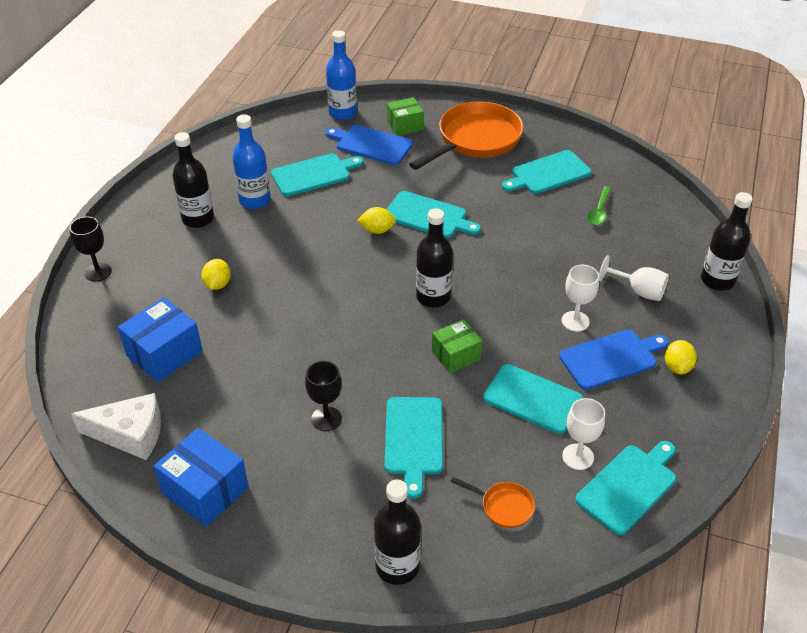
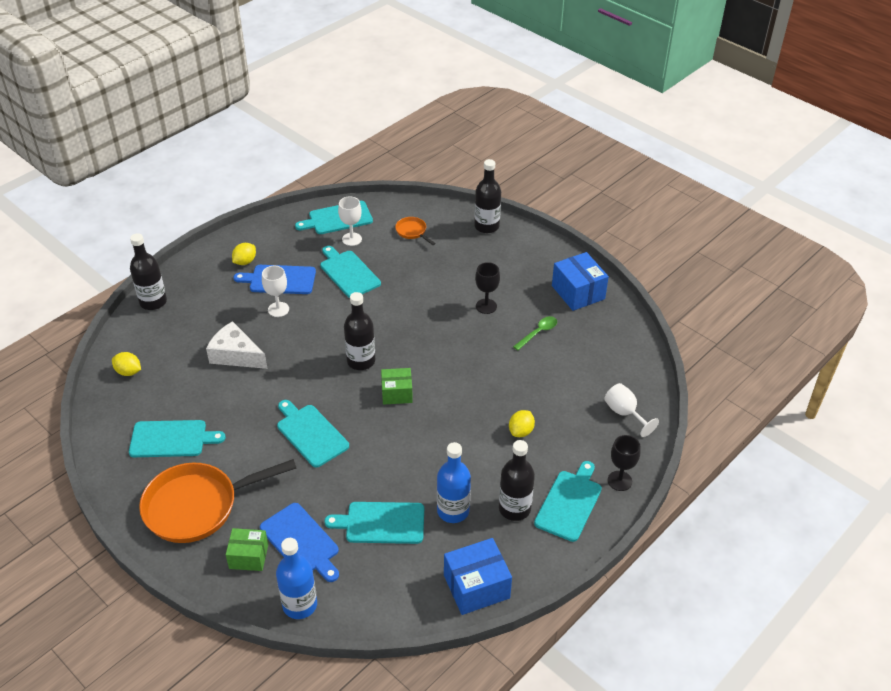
camera: 155 degrees left, 0 degrees up
white cheese [71,393,161,460] -> white cheese moved to [206,321,267,369]
blue box [118,298,203,382] -> blue box moved to [444,538,512,615]
yellow lemon [357,207,396,234] -> yellow lemon moved to [112,352,141,376]
turquoise cutting board [385,397,443,498] -> turquoise cutting board moved to [534,461,602,542]
green box [432,319,482,373] -> green box moved to [381,368,413,405]
green spoon [587,186,612,225] -> green spoon moved to [513,316,557,350]
white goblet [599,255,669,301] -> white goblet moved to [604,383,659,437]

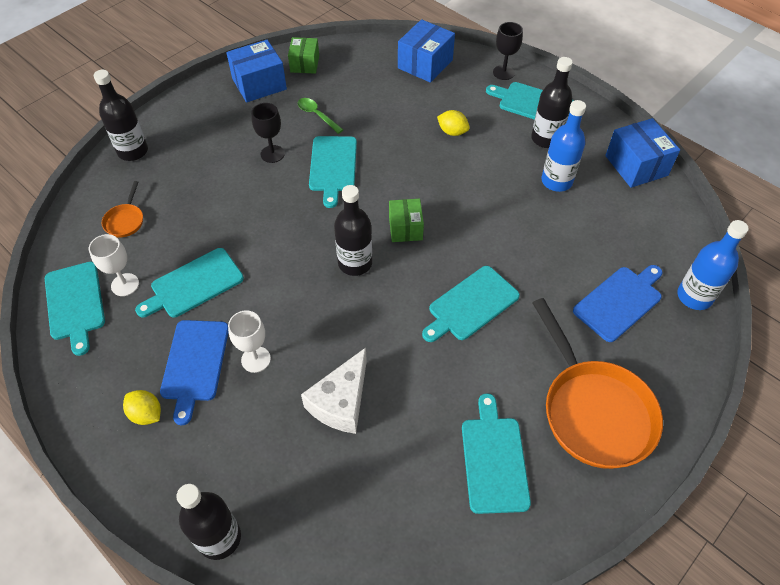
camera: 90 degrees left, 10 degrees up
yellow lemon [112,352,141,376] -> none
green box [226,528,268,571] -> green box moved to [288,37,319,74]
turquoise cutting board [324,502,424,544] -> turquoise cutting board moved to [309,136,357,208]
orange pan [395,217,436,245] -> orange pan turned 45 degrees counterclockwise [102,181,143,237]
white goblet [604,383,659,437] -> blue box [398,19,455,83]

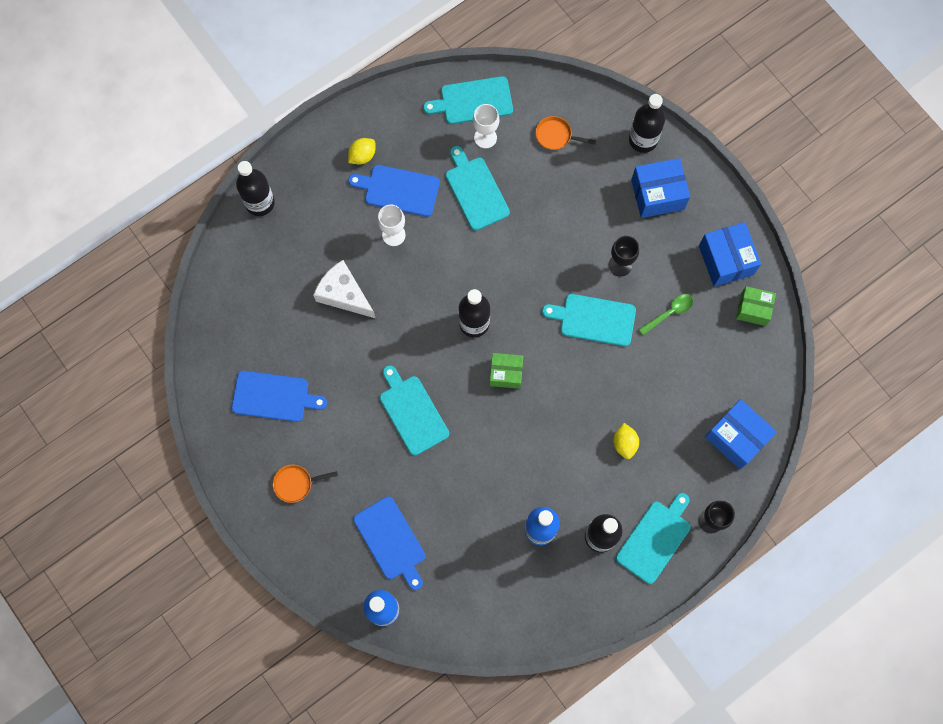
camera: 100 degrees right, 20 degrees up
yellow lemon [437,110,470,136] -> yellow lemon turned 45 degrees counterclockwise [613,423,639,459]
turquoise cutting board [462,393,531,514] -> blue cutting board [231,371,327,422]
orange pan [533,298,663,469] -> orange pan [273,465,338,503], size x0.43
blue box [605,118,680,188] -> blue box moved to [631,158,690,218]

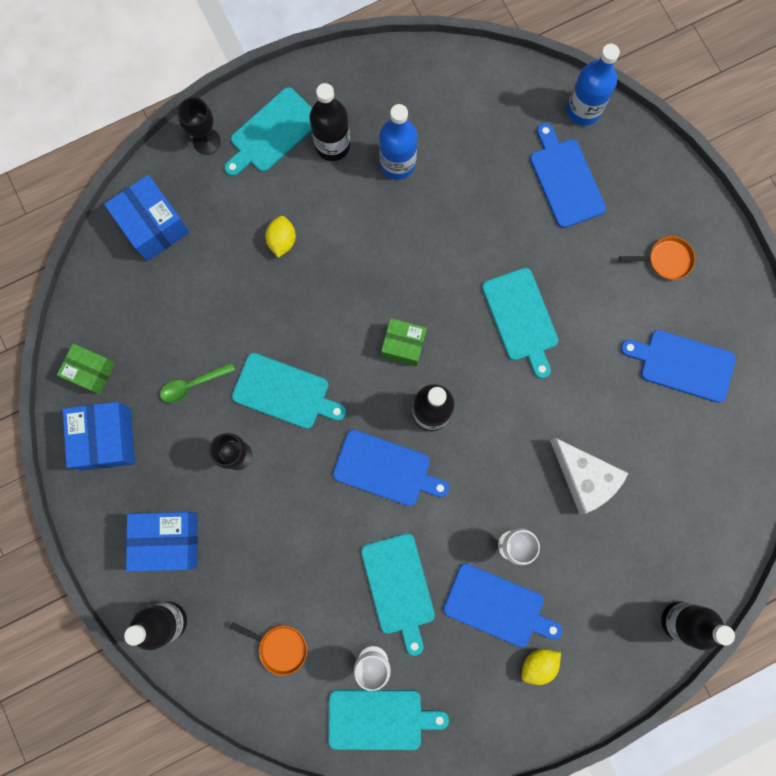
camera: 170 degrees left, 5 degrees up
none -> blue cutting board [333,430,449,506]

